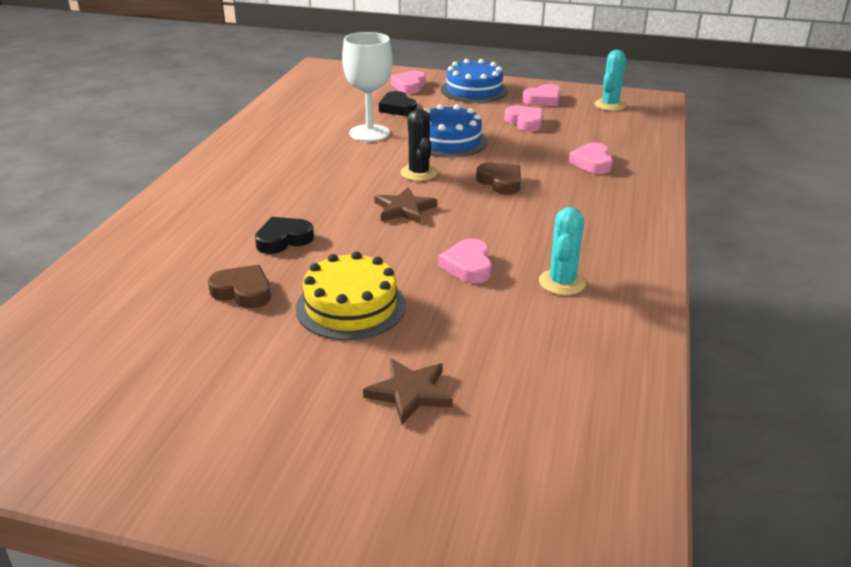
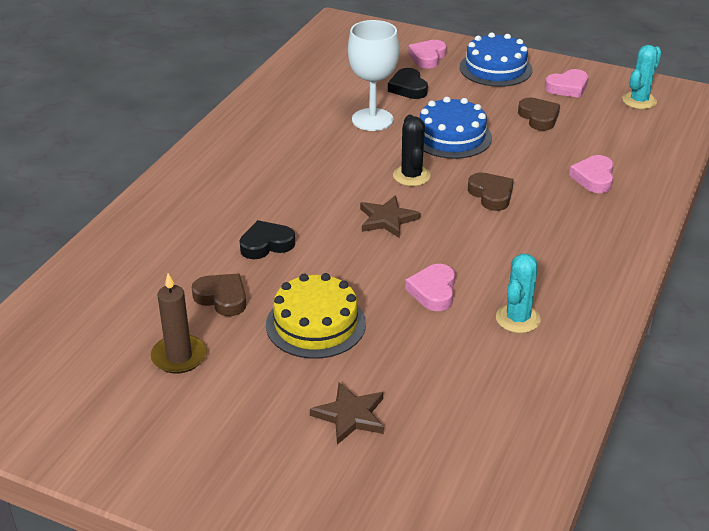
camera: 10 degrees right, 5 degrees up
pink heart [505,105,543,131] -> brown heart [518,97,560,131]
none -> brown candle [151,273,207,374]

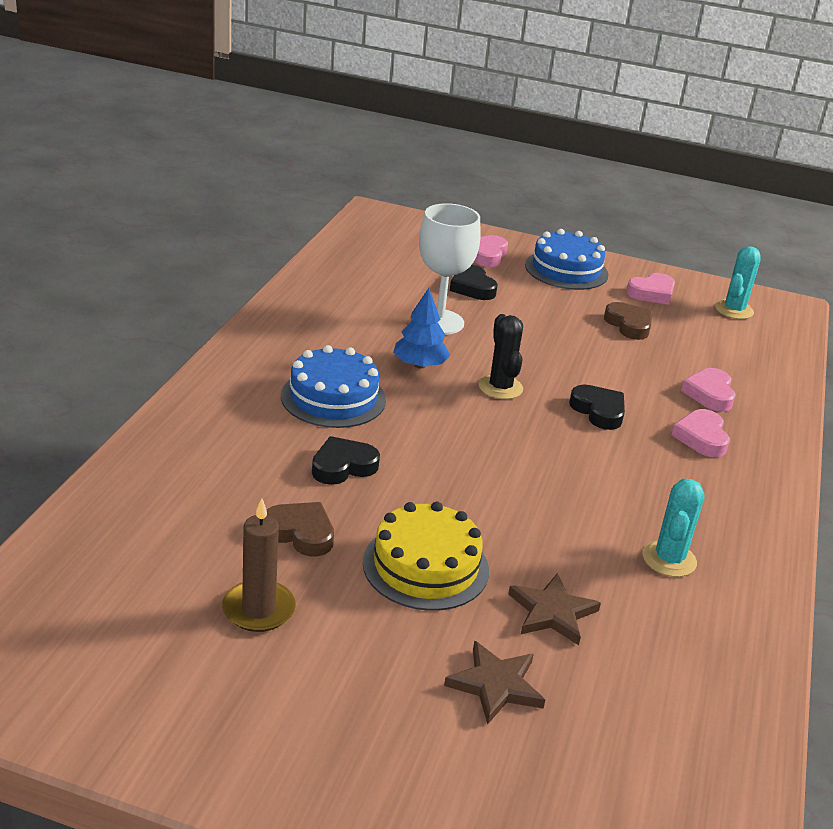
camera: 10 degrees left, 5 degrees down
brown star [360,195,421,238] -> brown star moved to [508,573,601,645]
pink heart [405,264,455,311] -> pink heart moved to [672,409,730,457]
blue cake [420,97,492,159] -> blue cake moved to [281,345,386,428]
brown heart [468,172,514,211] -> black heart [569,385,625,430]
none -> blue tree [393,288,450,369]

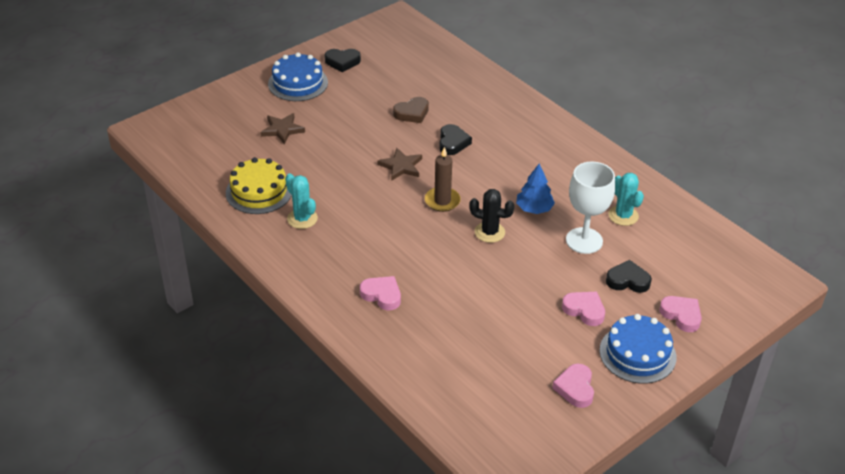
camera: 125 degrees right, 10 degrees up
brown candle [222,499,296,632] -> brown candle moved to [425,147,461,212]
blue cake [281,345,386,428] -> blue cake moved to [268,52,328,101]
yellow cake [363,502,489,611] -> yellow cake moved to [226,157,292,214]
brown star [508,573,601,645] -> brown star moved to [378,148,422,181]
black heart [569,385,625,430] -> black heart moved to [324,49,361,72]
brown heart [604,302,653,340] -> none
pink heart [681,368,736,412] -> pink heart moved to [562,292,605,326]
turquoise cactus [715,246,761,319] -> turquoise cactus moved to [608,173,644,226]

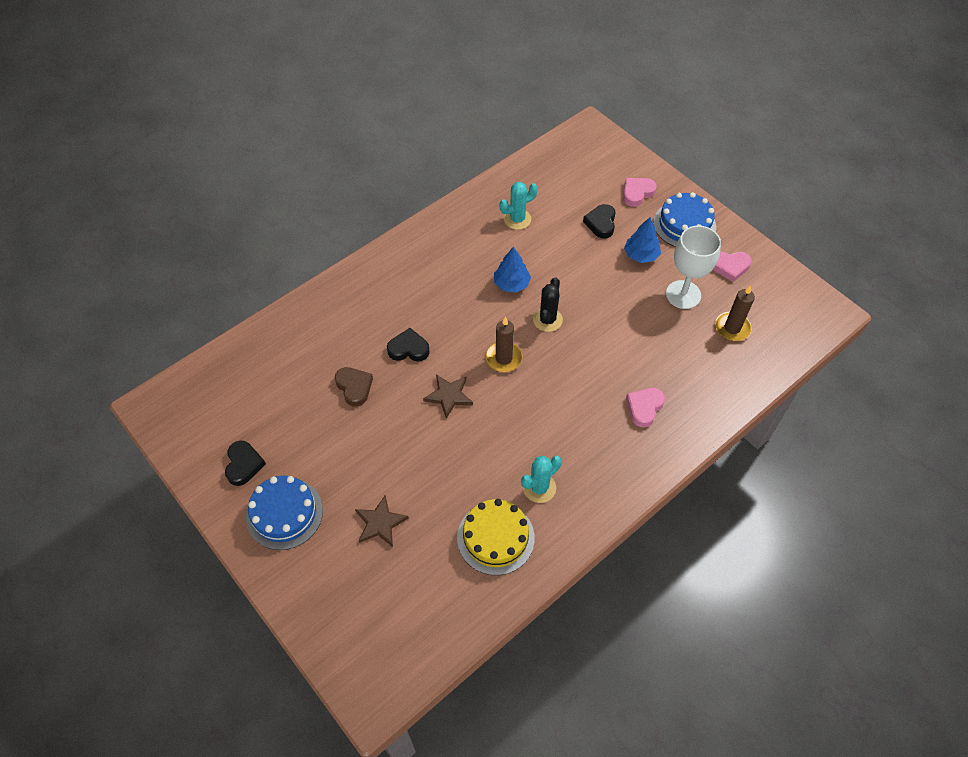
camera: 90 degrees left, 15 degrees up
pink heart [562,292,605,326] -> blue tree [624,217,661,263]
white goblet [566,162,615,254] -> white goblet moved to [666,226,721,309]
none -> brown candle [715,285,755,341]

